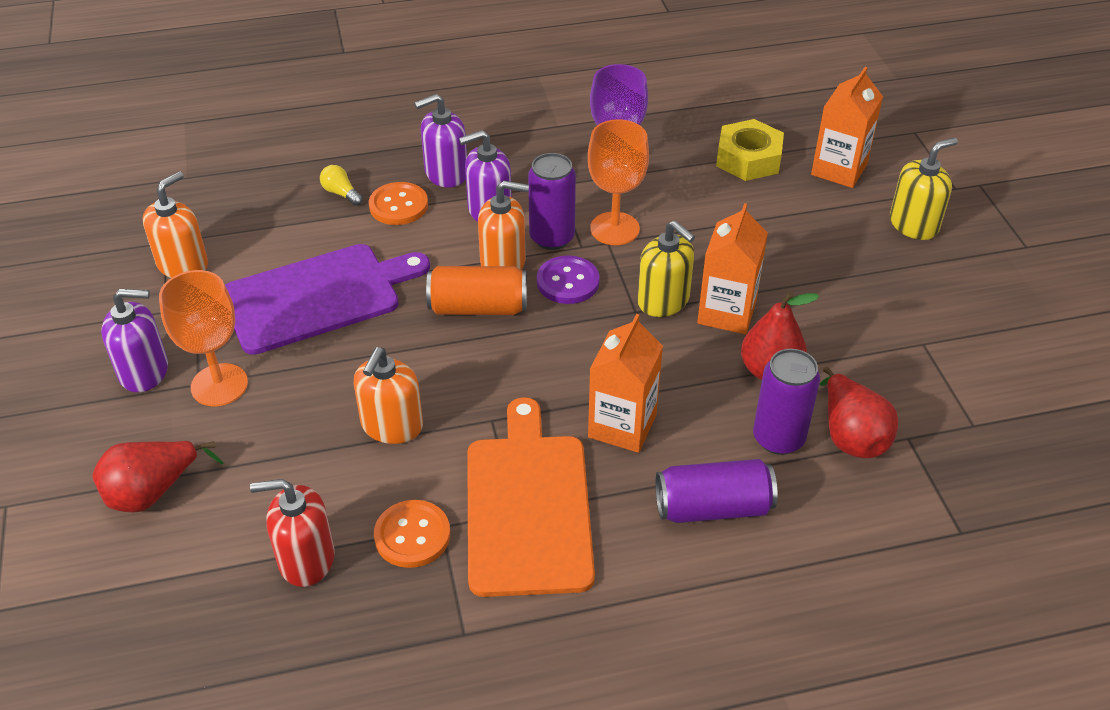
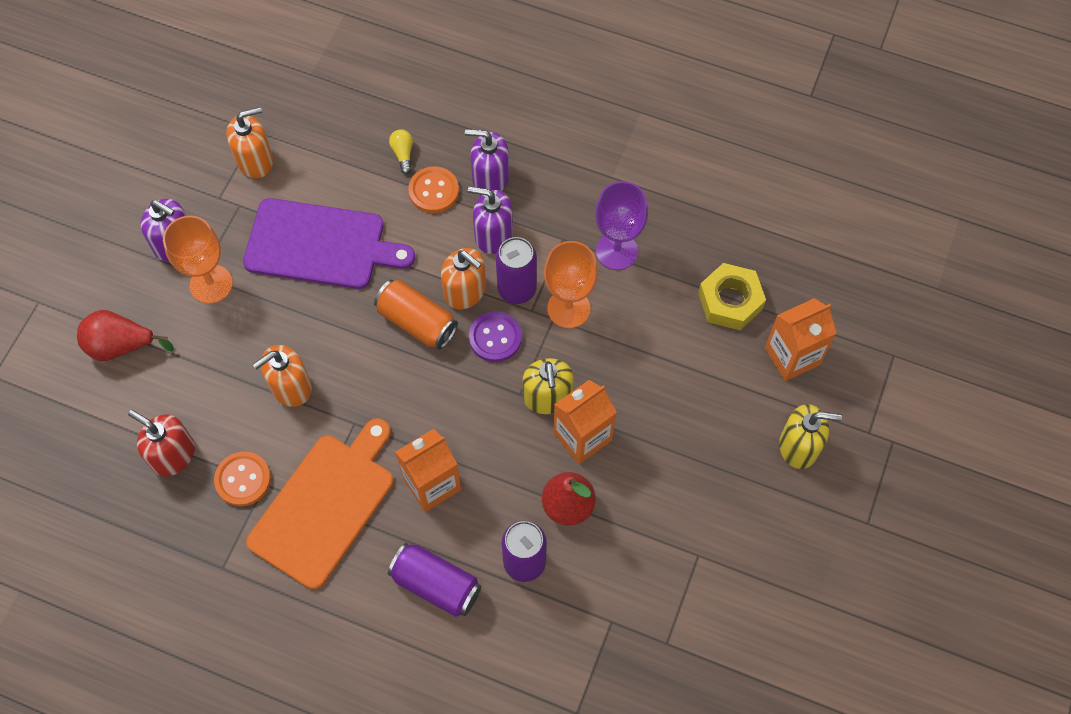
camera: 35 degrees right, 20 degrees up
red pear [820,367,898,458] -> none

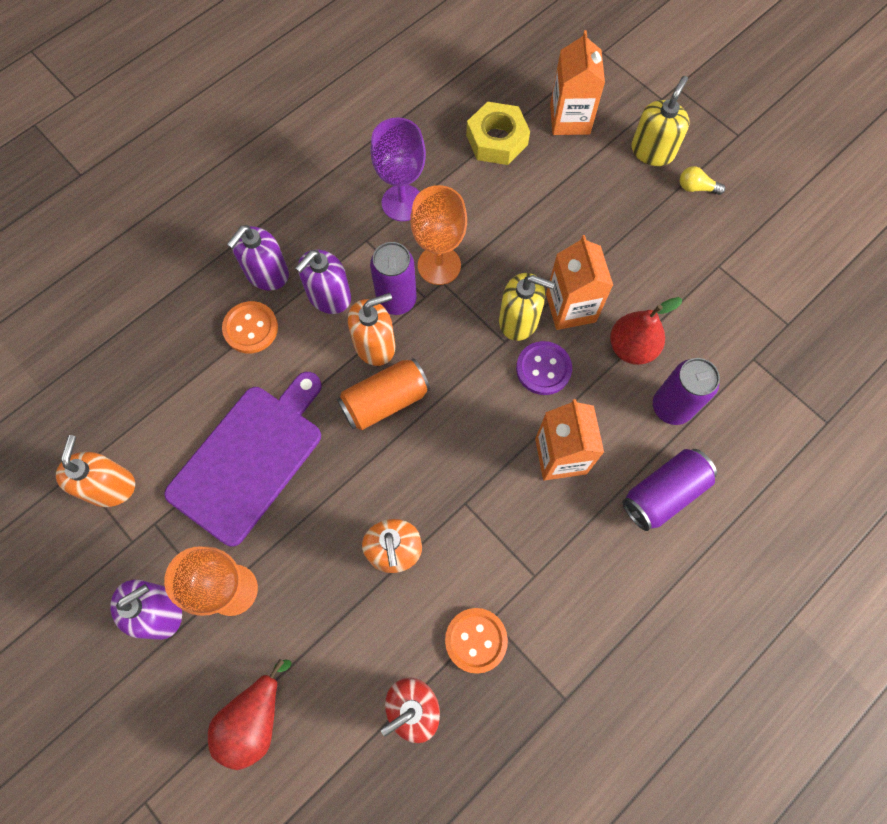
camera: 65 degrees left, 5 degrees up
orange cutting board [246,418,393,589] -> none
yellow light bulb [389,129,413,174] -> yellow light bulb moved to [680,166,726,195]
purple button [469,311,522,362] -> purple button moved to [516,341,572,395]

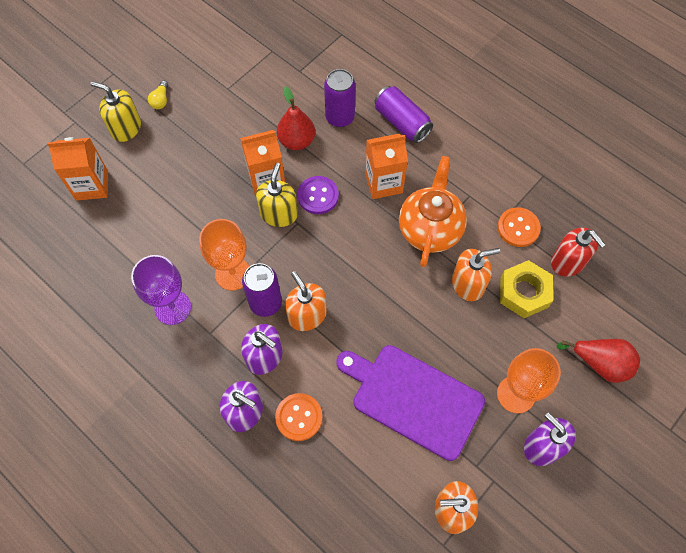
camera: 95 degrees left, 5 degrees down
orange can [337,358,430,430] -> none
yellow nut [466,102,530,165] -> yellow nut moved to [500,260,553,318]
none -> orange teapot [399,156,467,267]

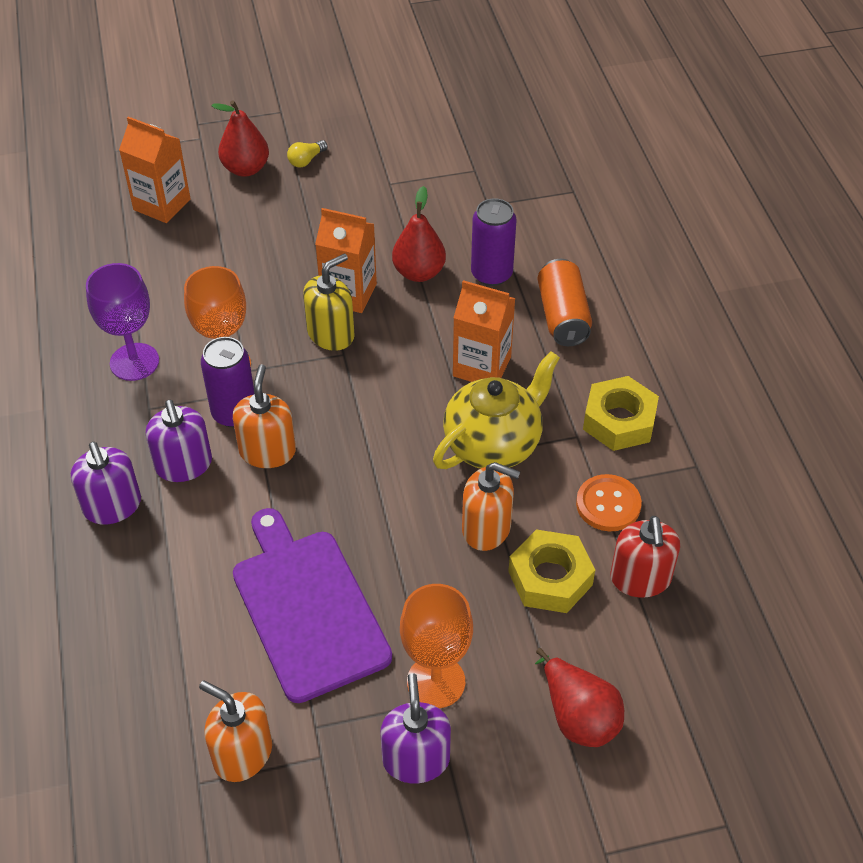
camera: 35 degrees right, 15 degrees down
yellow soap dispenser [90,81,141,142] -> red pear [211,100,269,177]
orange button [275,393,322,441] -> none
purple button [298,176,339,214] -> none
purple can [374,86,433,143] -> orange can [538,259,592,346]
orange teapot [399,156,467,267] -> yellow teapot [433,351,560,469]
none -> yellow nut [583,376,659,451]

